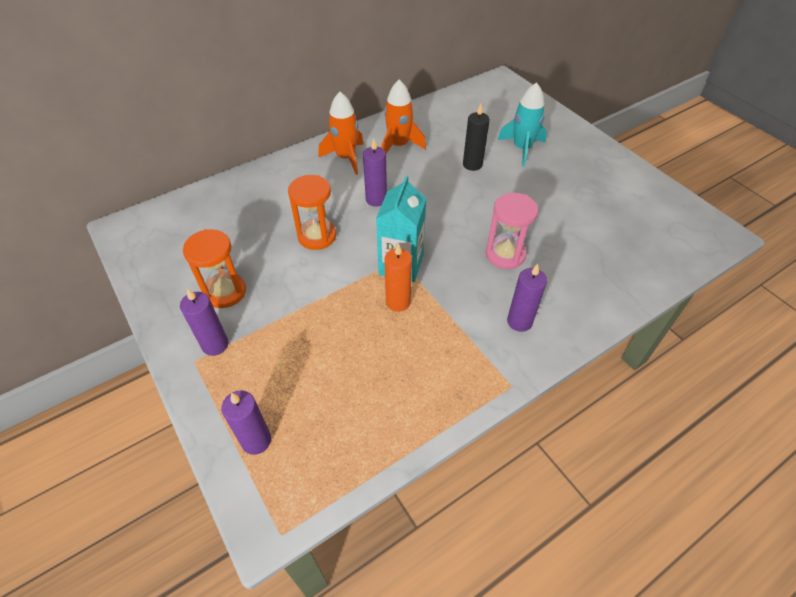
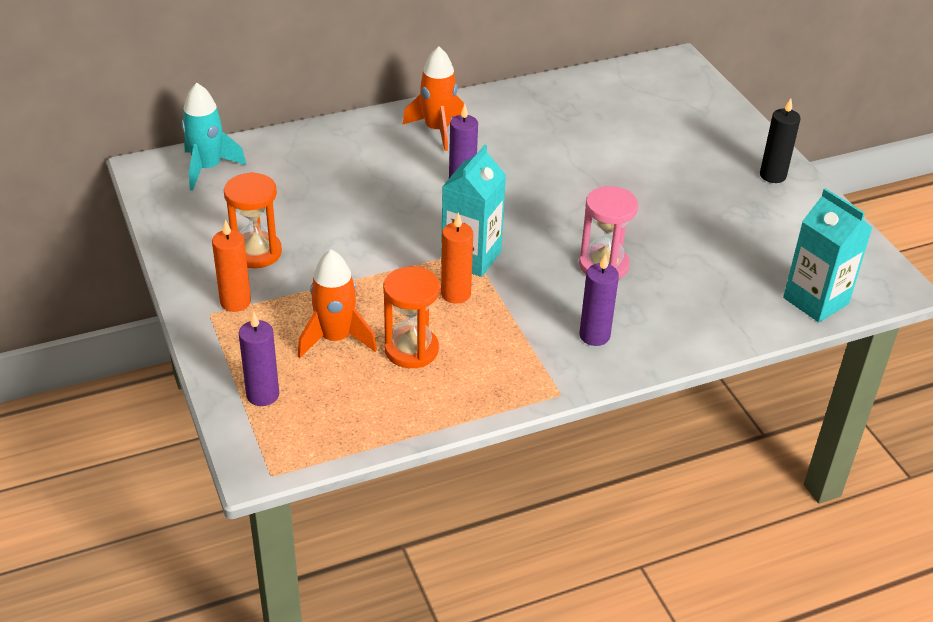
camera: 10 degrees right, 10 degrees down
purple candle [180,288,228,356] -> orange candle [212,219,251,312]
orange hourglass [288,175,336,250] -> orange hourglass moved to [383,266,440,368]
orange rocket [381,80,426,153] -> orange rocket moved to [298,249,377,358]
black candle [463,104,490,171] -> black candle moved to [760,98,801,183]
turquoise rocket [498,82,547,167] -> turquoise rocket moved to [181,83,246,191]
none -> turquoise carton [783,188,872,322]

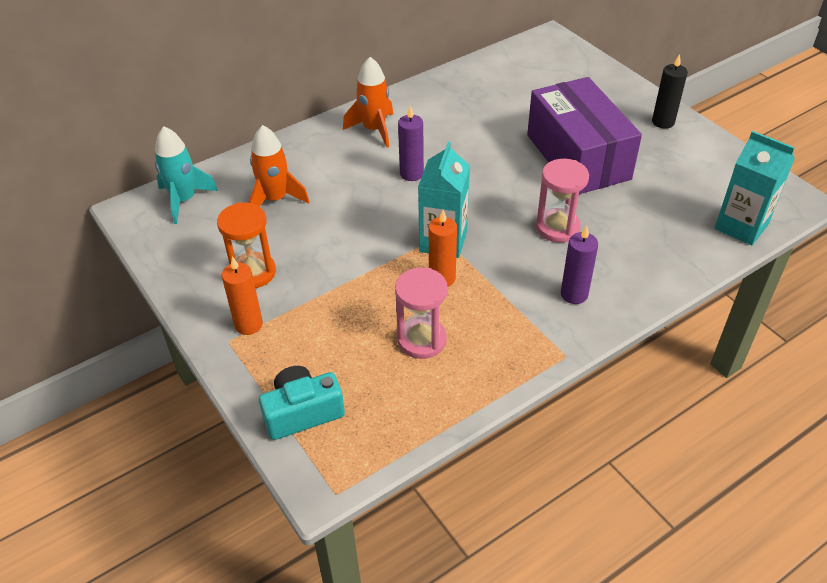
camera: 10 degrees left, 5 degrees up
purple candle [239,311,279,406] -> turquoise camera [259,366,345,440]
orange rocket [298,249,377,358] -> orange rocket moved to [248,125,309,207]
orange hourglass [383,266,440,368] -> pink hourglass [395,268,448,359]
none -> purple box [527,77,642,194]

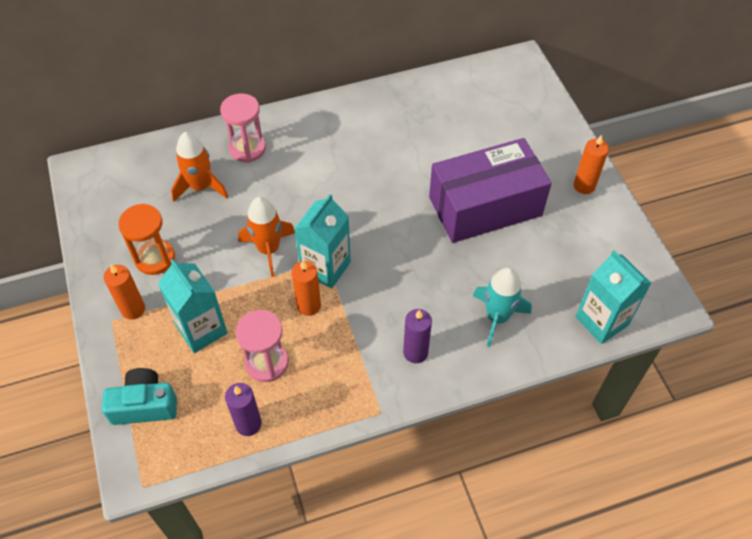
camera: 15 degrees right, 10 degrees up
turquoise rocket [155,126,218,224] -> turquoise rocket moved to [473,267,532,347]
orange rocket [343,57,393,148] -> orange rocket moved to [238,197,295,277]
purple candle [398,106,424,181] -> purple candle moved to [225,383,262,436]
purple box [527,77,642,194] -> purple box turned 75 degrees clockwise [429,138,552,243]
pink hourglass [536,159,589,242] -> pink hourglass moved to [220,93,266,163]
black candle [652,54,688,129] -> orange candle [574,135,609,194]
none -> turquoise carton [158,259,228,353]

